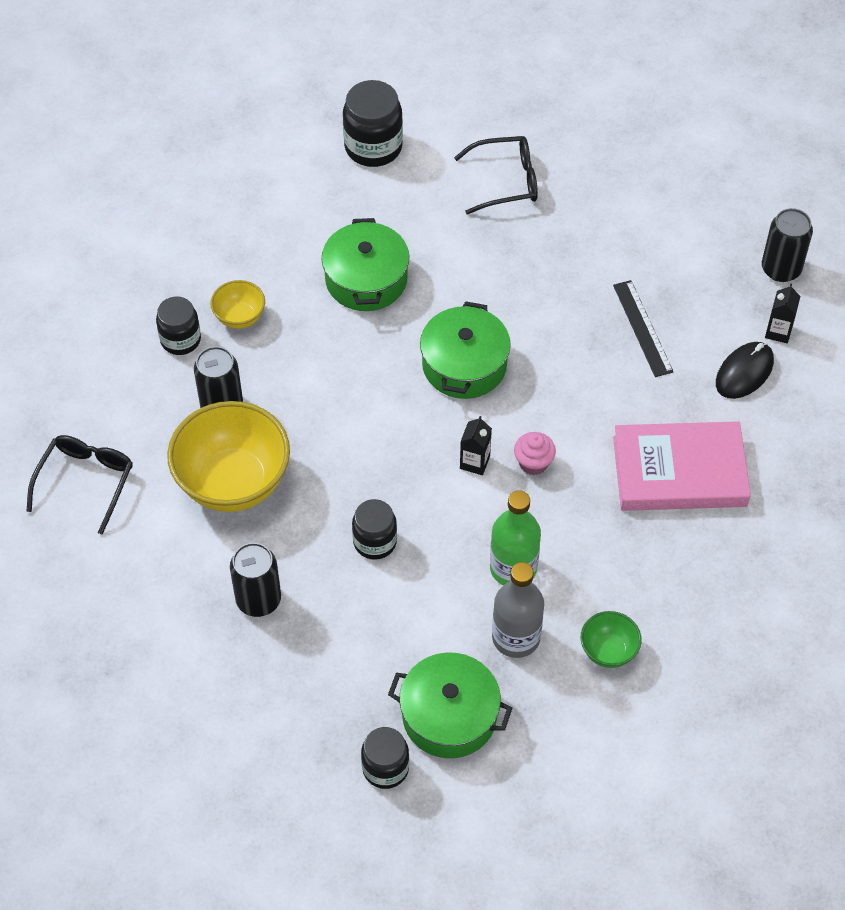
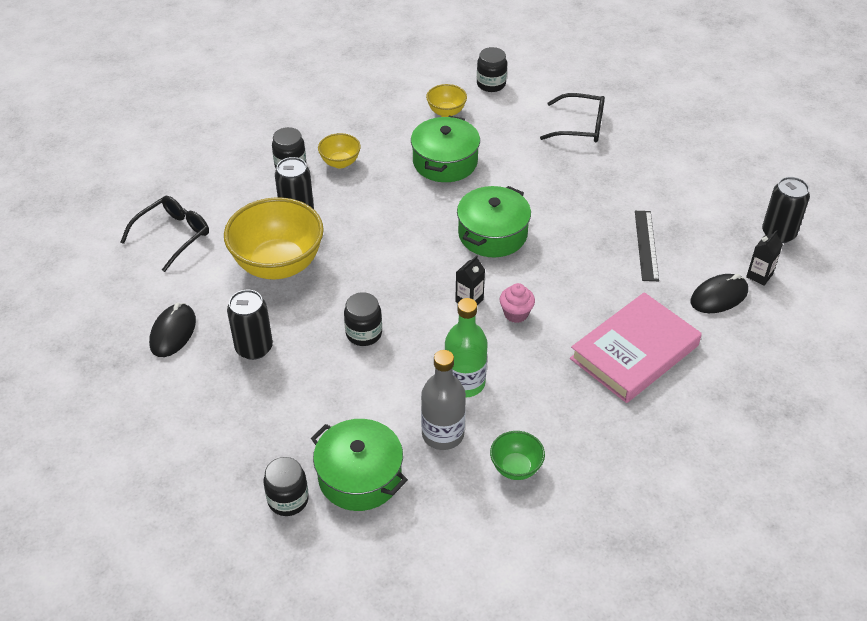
camera: 20 degrees right, 10 degrees down
black jar [343,80,403,167] -> black jar [477,47,507,92], size x0.66
pink book [613,421,751,511] -> pink book turned 60 degrees counterclockwise [570,292,702,403]
none -> black mouse [149,303,196,357]
none -> yellow bowl [426,84,467,117]

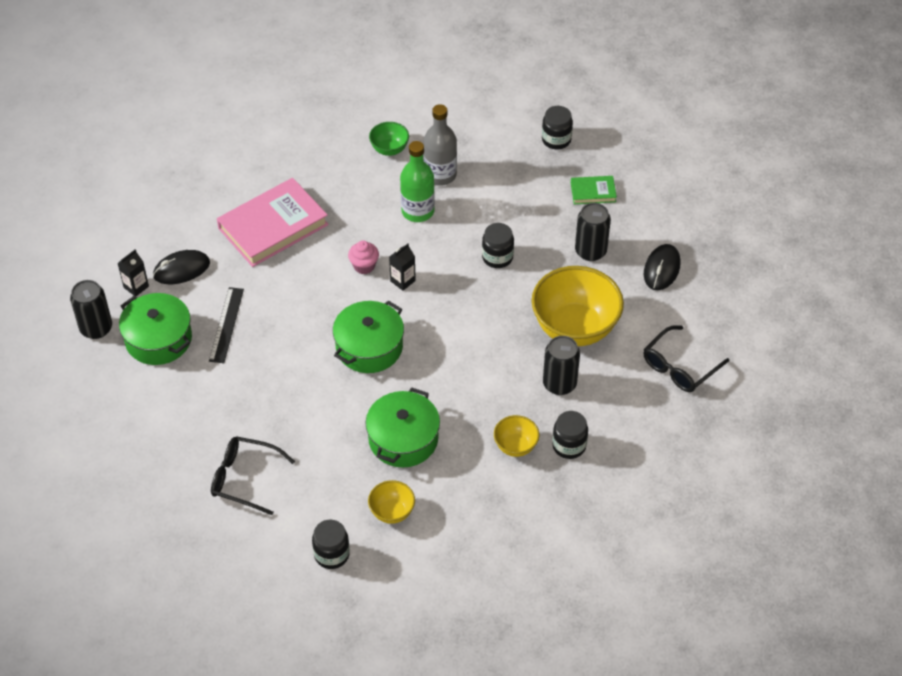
camera: 175 degrees left, 5 degrees up
green pot [311,419,408,511] -> green pot moved to [119,293,192,365]
none -> green book [571,176,617,204]

